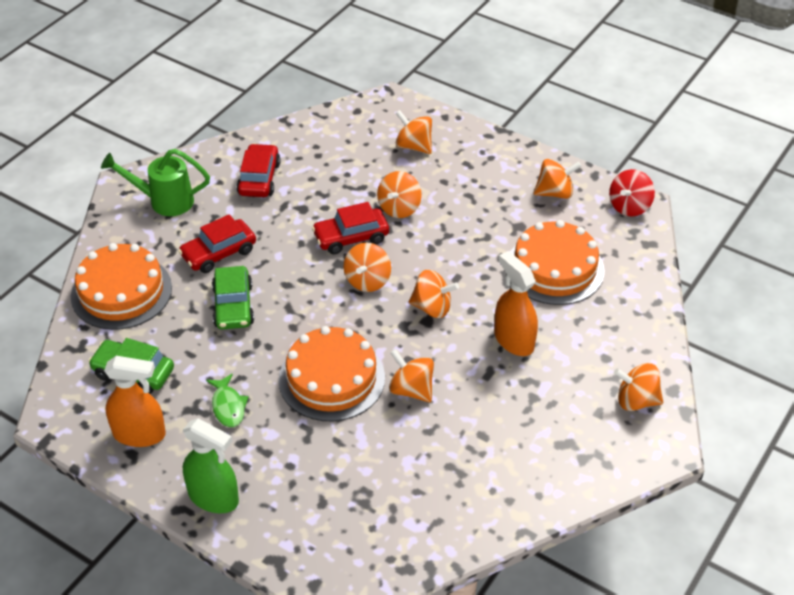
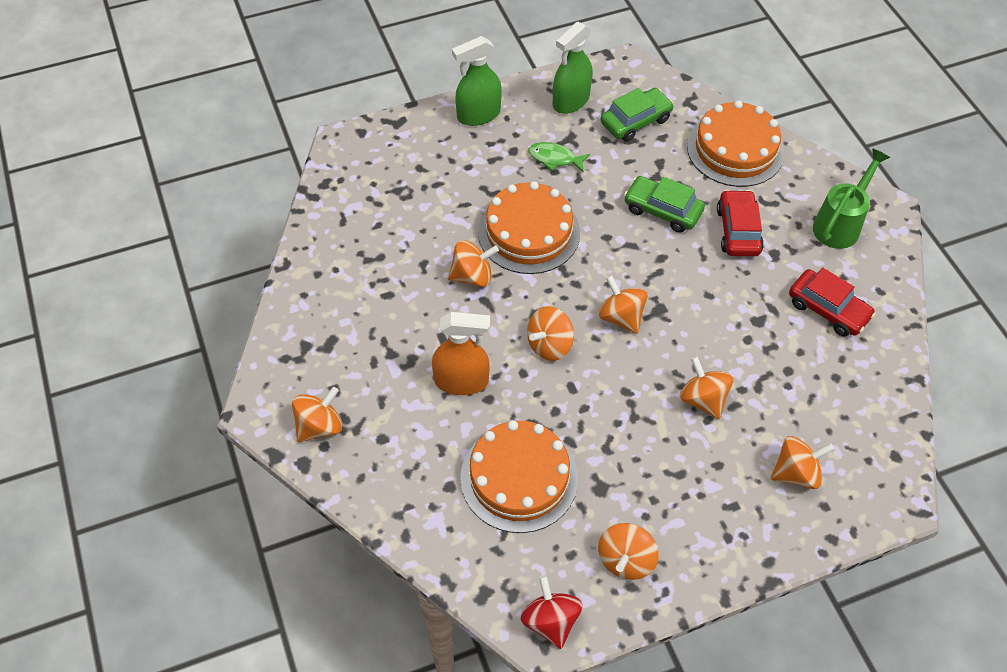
camera: 125 degrees right, 10 degrees up
orange spray bottle [104,356,166,447] -> green spray bottle [553,22,593,114]
red car [312,202,389,254] -> none

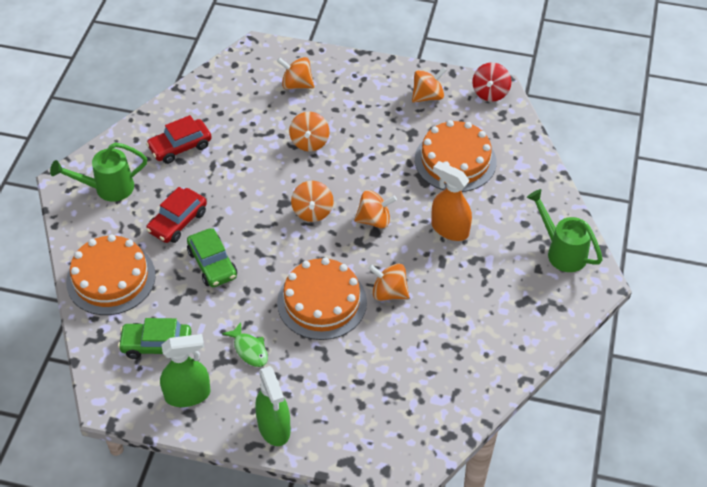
camera: 145 degrees left, 5 degrees down
orange spinning top [292,387,342,442] -> green watering can [527,189,603,272]
green spray bottle [452,36,502,126] -> green spray bottle turned 60 degrees clockwise [255,366,291,446]
red car [789,268,876,337] -> red car turned 105 degrees counterclockwise [146,115,212,164]

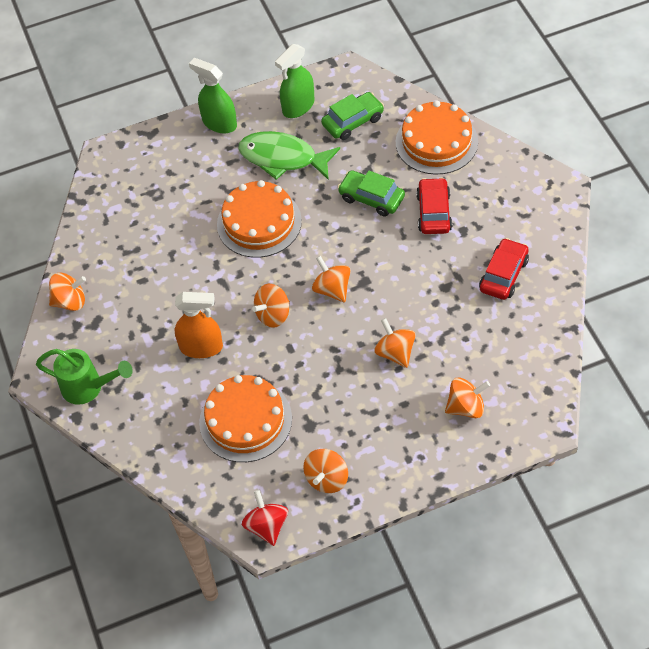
camera: 150 degrees right, 5 degrees up
green watering can [50,143,147,202] -> none
green fish [222,322,268,367] -> green fish [238,131,340,180], size x1.96
orange spinning top [368,264,409,301] -> orange spinning top moved to [49,273,86,311]

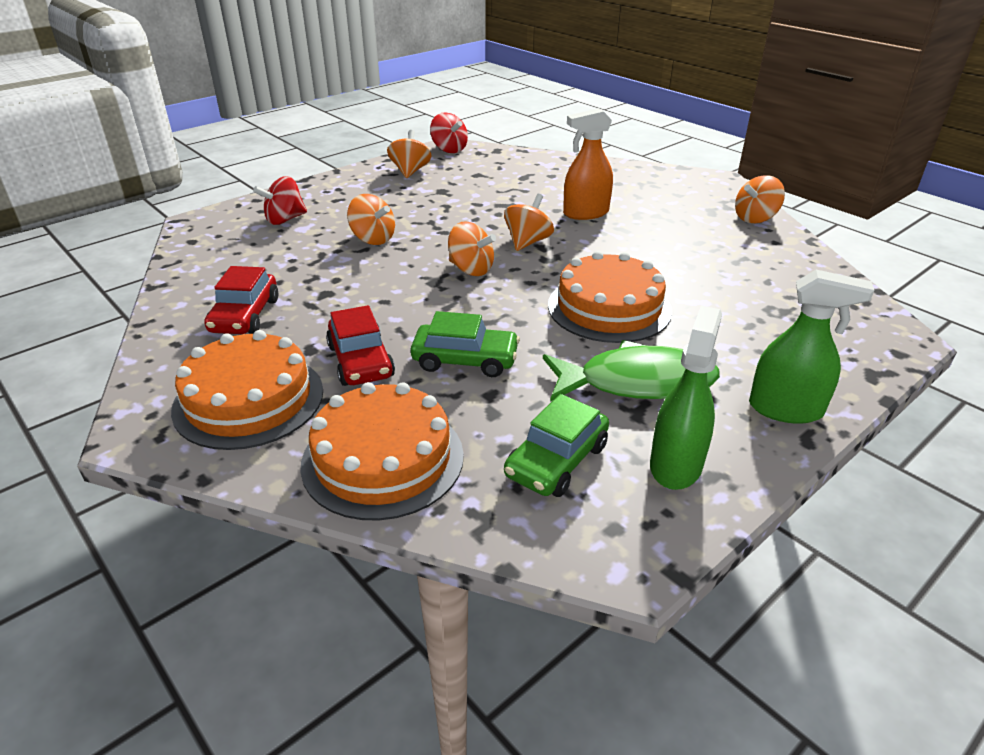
camera: 155 degrees right, 20 degrees down
green watering can [36,349,133,405] -> none
orange cake [199,375,292,462] -> orange cake moved to [171,330,323,450]
orange spinning top [445,377,490,418] -> red spinning top [253,176,307,225]

